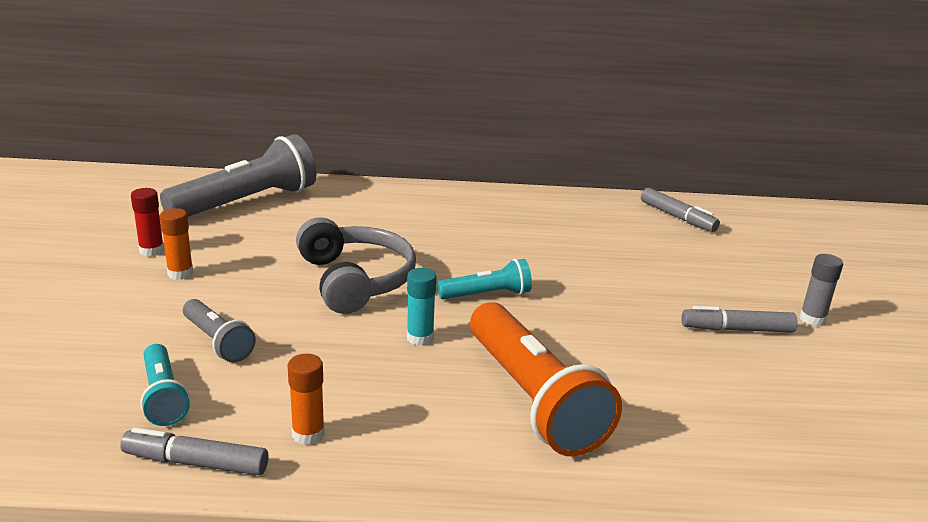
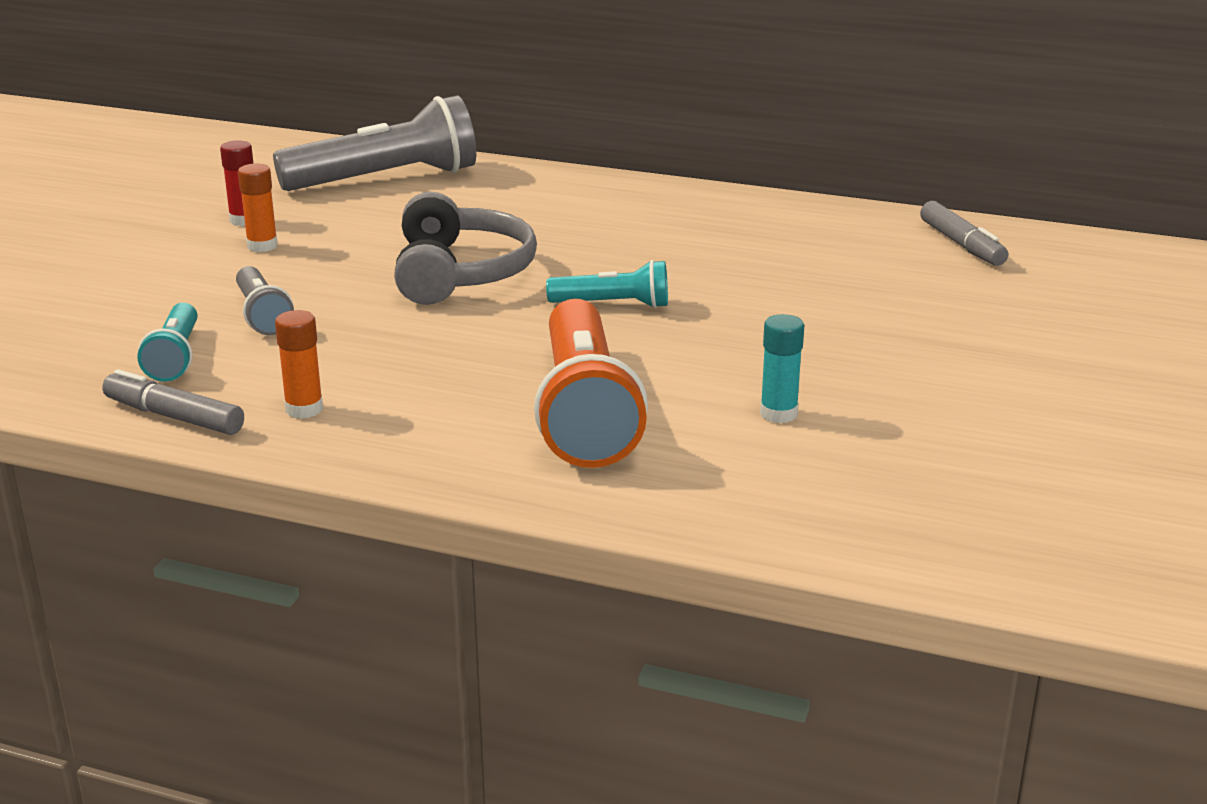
camera: 20 degrees right, 0 degrees up
turquoise glue stick [407,268,437,346] -> turquoise glue stick moved to [760,314,804,423]
grey marker [681,306,798,333] -> none
grey glue stick [799,254,843,326] -> none

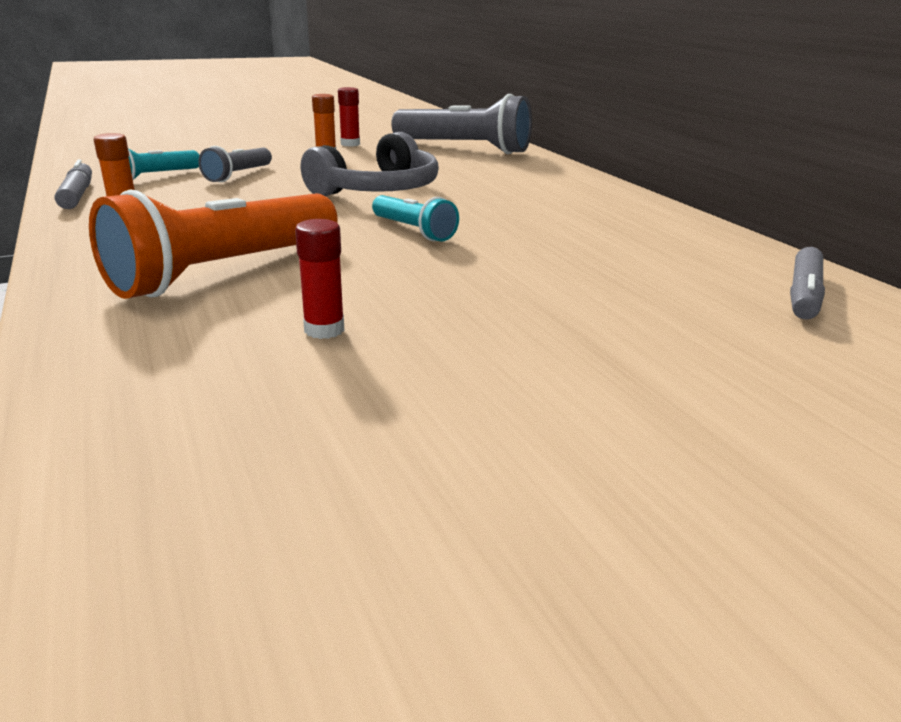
camera: 45 degrees right, 0 degrees up
turquoise glue stick [760,314,804,423] -> red glue stick [295,219,344,339]

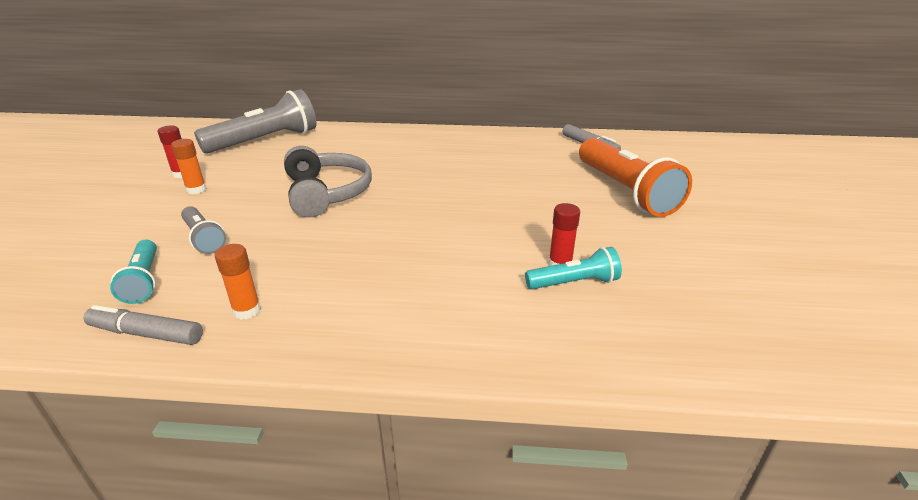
camera: 60 degrees left, 5 degrees up
orange flashlight [89,189,338,299] -> orange flashlight moved to [579,138,692,217]
turquoise flashlight [372,195,459,242] -> turquoise flashlight moved to [525,247,622,289]

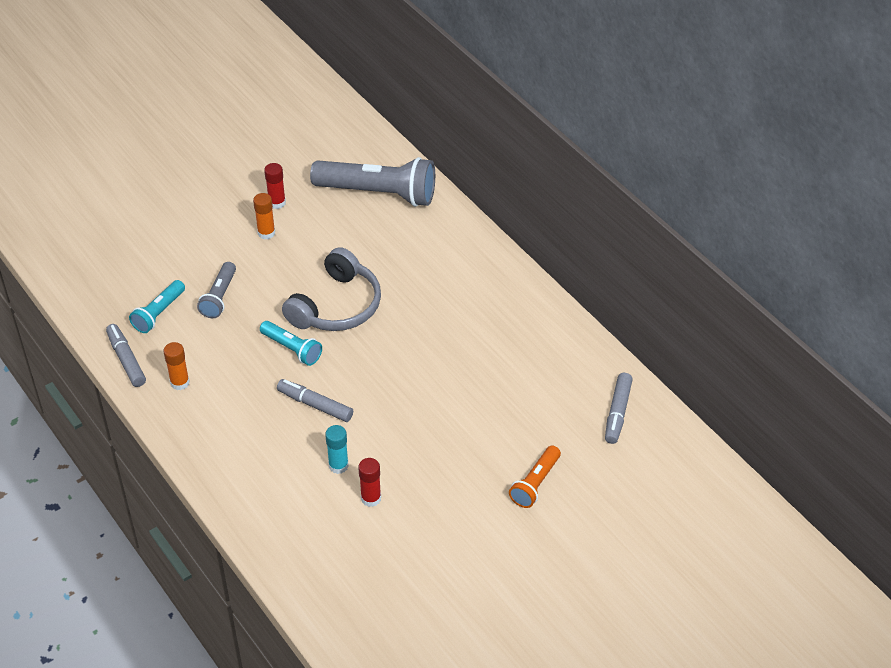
camera: 50 degrees right, 15 degrees up
turquoise flashlight [525,247,622,289] -> turquoise flashlight moved to [260,321,322,366]
orange flashlight [579,138,692,217] -> orange flashlight [509,446,561,508], size x0.52
none -> grey marker [277,379,353,422]
none -> turquoise glue stick [325,425,349,474]

